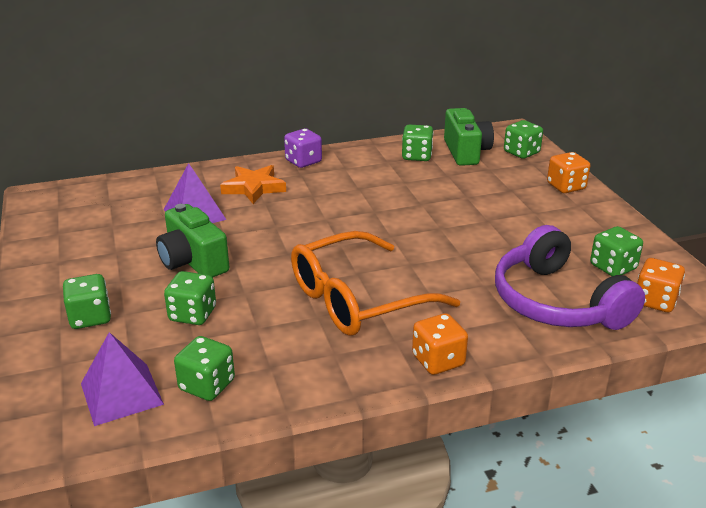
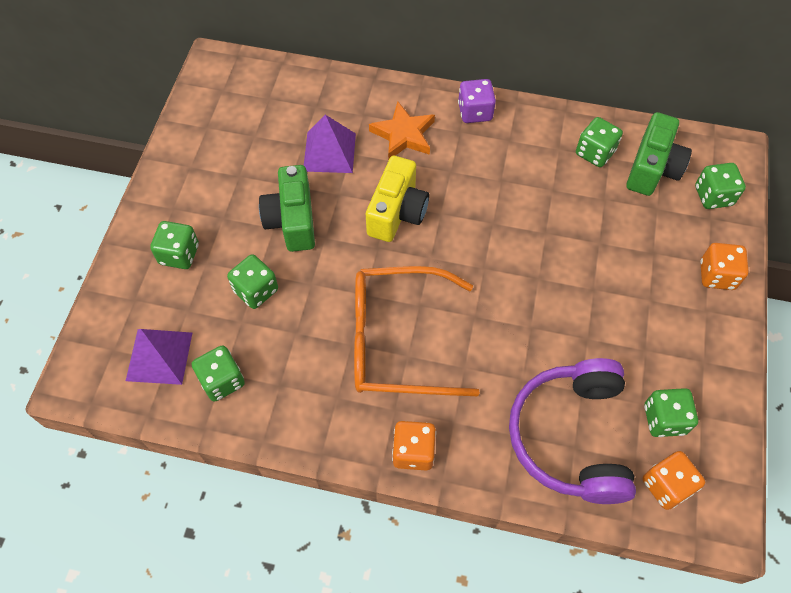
camera: 30 degrees right, 30 degrees up
none -> yellow camera [366,156,429,242]

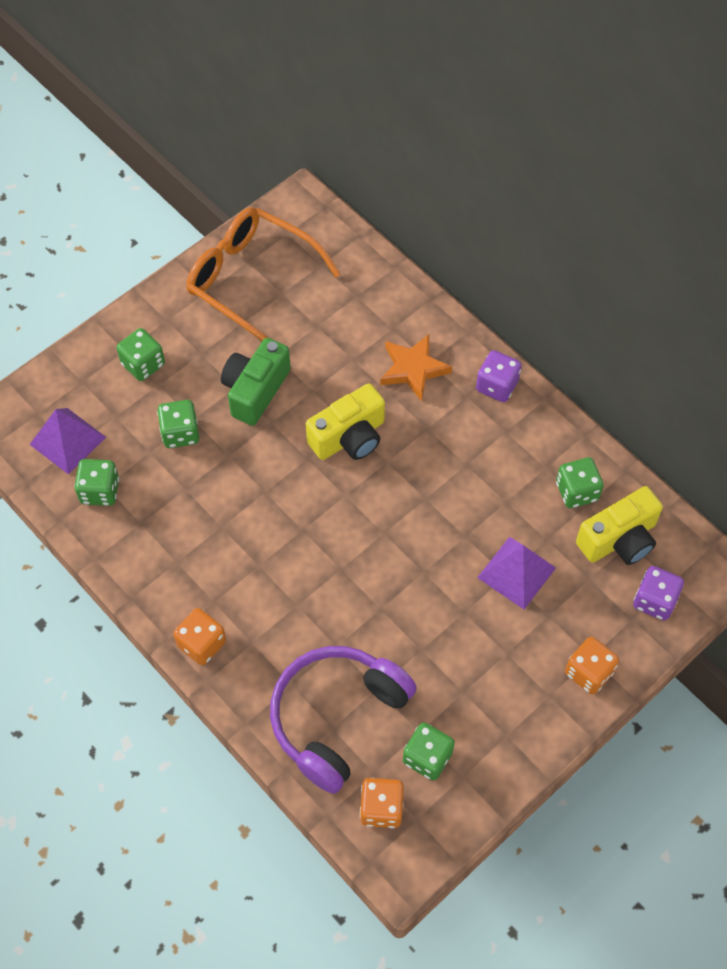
camera: 35 degrees right, 0 degrees up
purple pyramid [304,115,356,173] -> purple pyramid moved to [477,537,556,609]
orange glasses [354,266,480,396] -> orange glasses moved to [186,207,341,341]
green camera [626,112,692,196] -> yellow camera [576,486,663,565]
green dice [695,163,746,209] -> purple dice [633,566,684,621]

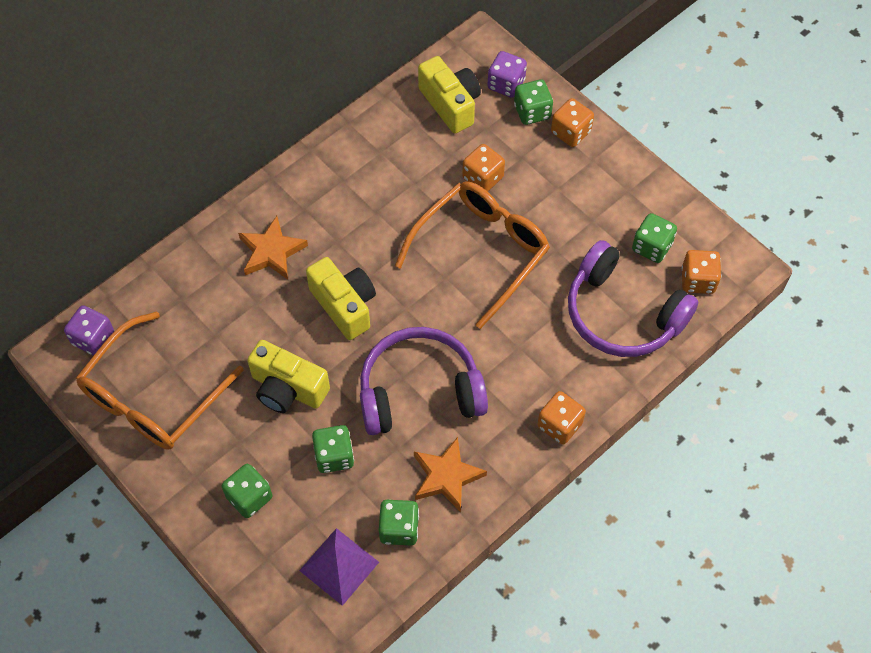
camera: 90 degrees left, 0 degrees up
green camera [221,338,291,426] -> yellow camera [247,340,330,413]
purple dice [476,350,522,402] -> purple dice moved to [64,305,114,356]
purple pyramid [477,537,556,609] -> orange dice [462,144,505,192]
green dice [556,457,604,508] -> green dice moved to [514,79,553,125]
none -> purple headphones [360,327,488,435]
none -> orange glasses [395,181,550,329]
none -> orange star [414,437,487,512]

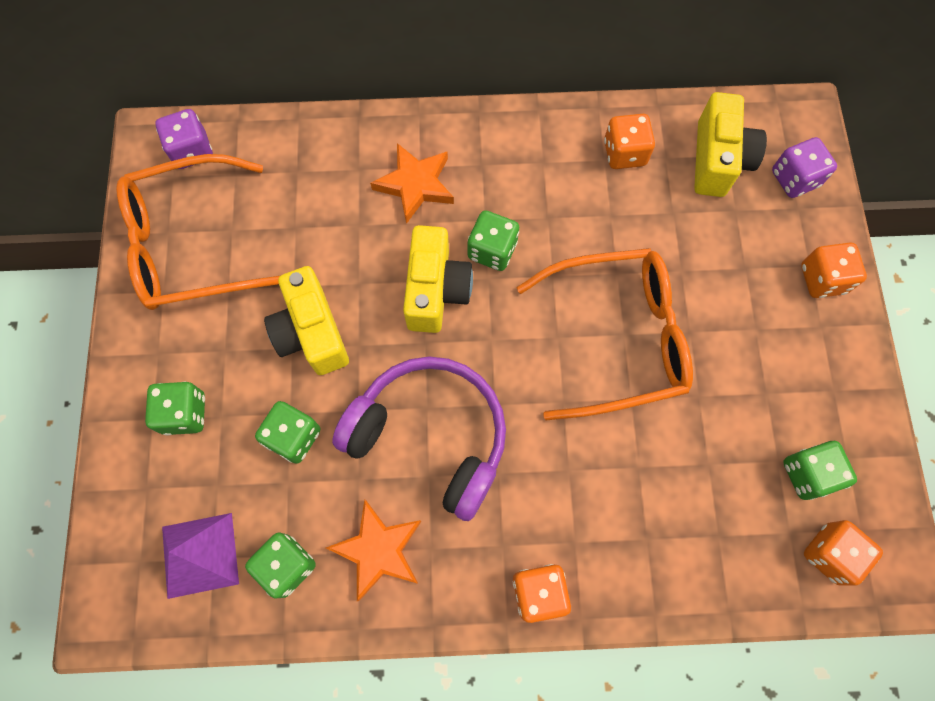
camera: 40 degrees right, 10 degrees up
orange dice [462,144,505,192] -> orange dice moved to [604,114,655,169]
green dice [514,79,553,125] -> green dice moved to [468,210,519,271]
purple headphones [568,240,698,357] -> none

